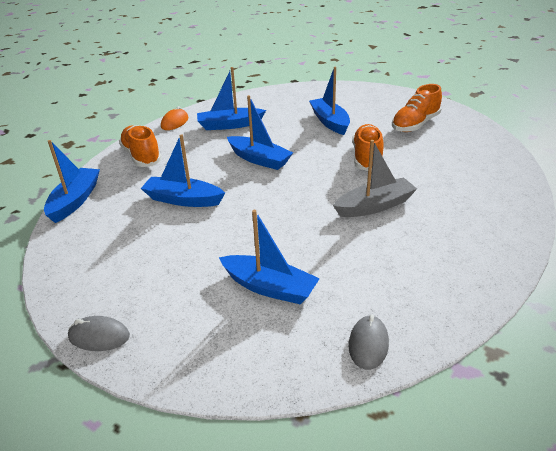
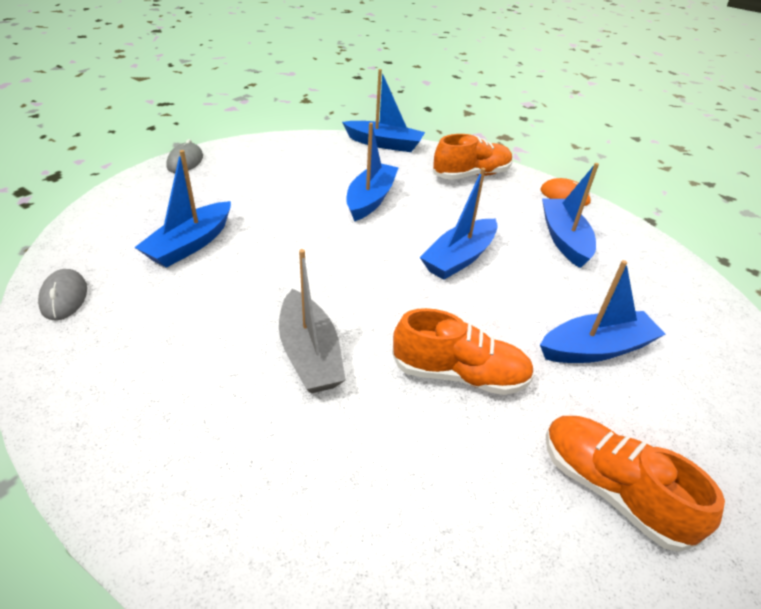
camera: 90 degrees right, 5 degrees up
grey mouse [349,314,389,370] -> grey mouse turned 60 degrees clockwise [38,269,87,320]

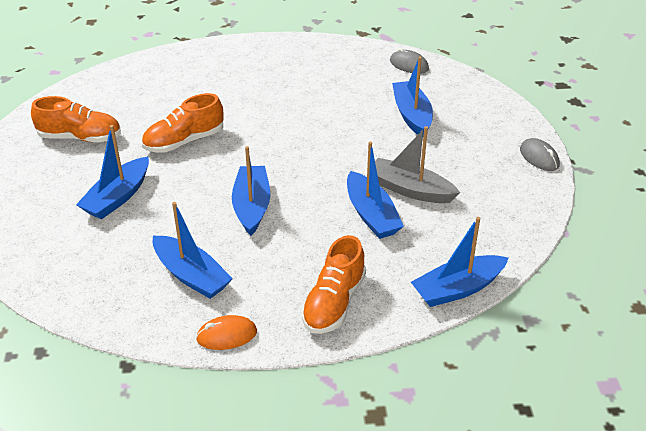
camera: 140 degrees right, 0 degrees up
grey boat [279,249,346,393] -> grey boat moved to [375,126,460,203]

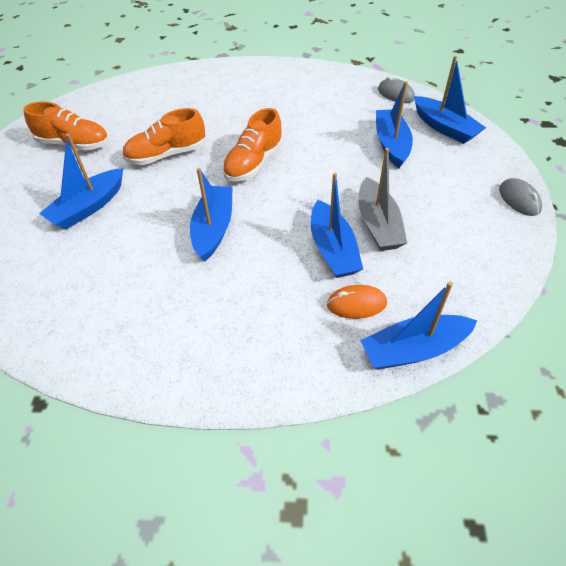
camera: 10 degrees right, 10 degrees up
blue boat [153,202,233,299] -> blue boat moved to [414,56,486,144]
orange mouse [196,315,257,350] -> orange mouse moved to [327,285,387,319]
orange shoe [301,235,366,334] -> orange shoe moved to [222,108,283,182]
grey boat [375,126,460,203] -> grey boat turned 135 degrees counterclockwise [358,148,407,251]

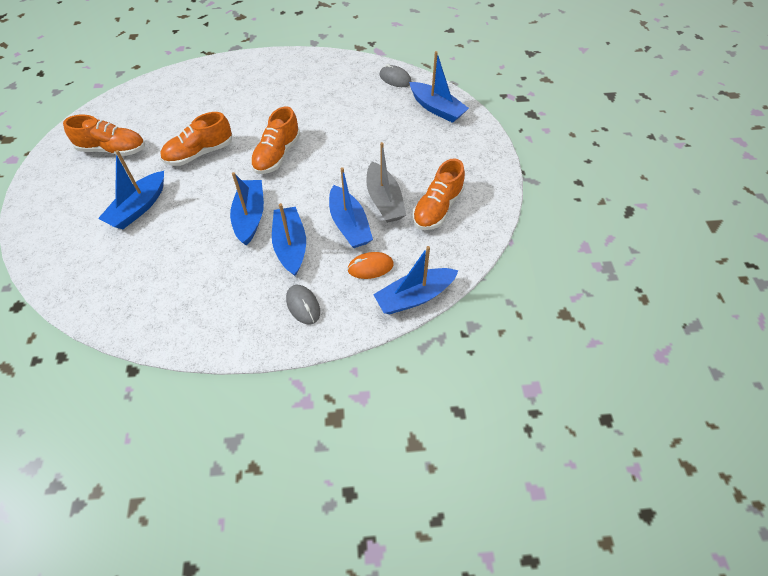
camera: 10 degrees left, 5 degrees up
blue boat [376,81,413,168] -> blue boat moved to [272,203,306,276]
grey mouse [499,178,542,216] -> grey mouse moved to [286,285,320,325]
none -> orange shoe [412,158,465,230]

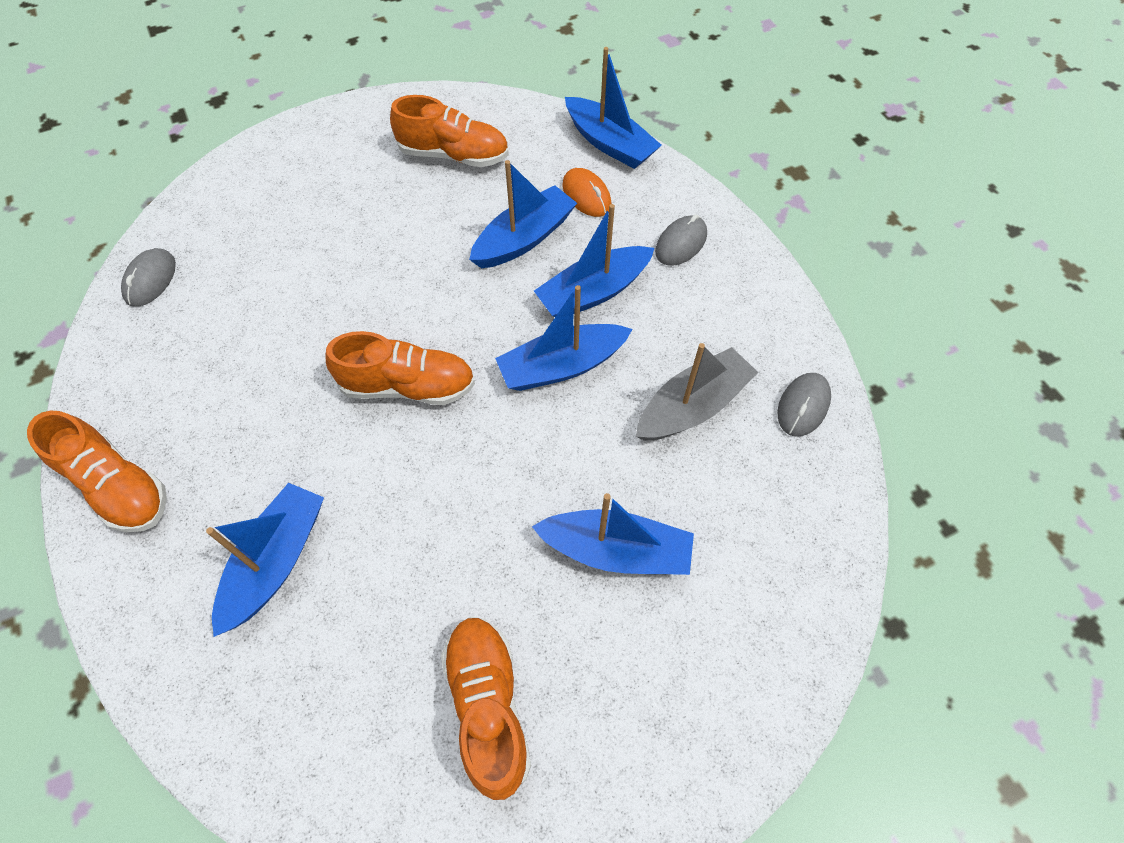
camera: 110 degrees left, 5 degrees up
orange shoe [160,112,232,166] -> orange shoe moved to [27,410,167,532]
grey boat [366,142,406,223] -> grey boat moved to [636,343,758,441]
blue boat [409,51,469,123] -> blue boat moved to [206,483,324,637]
none -> grey mouse [778,373,831,437]

